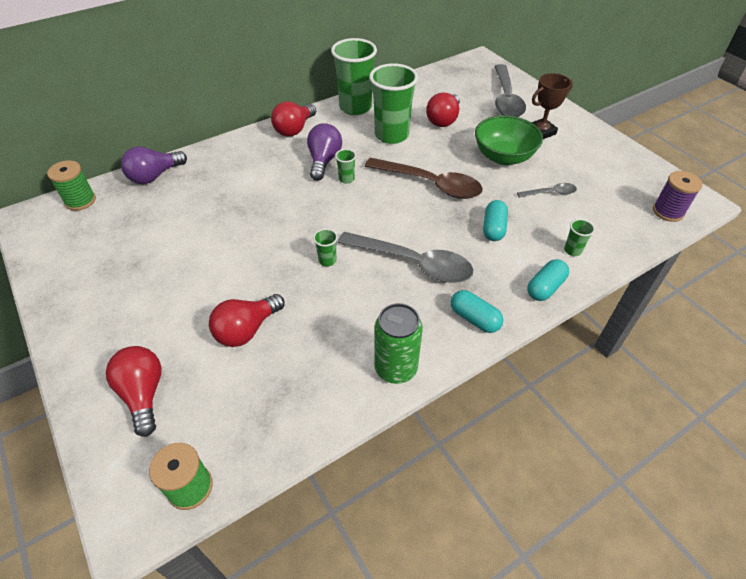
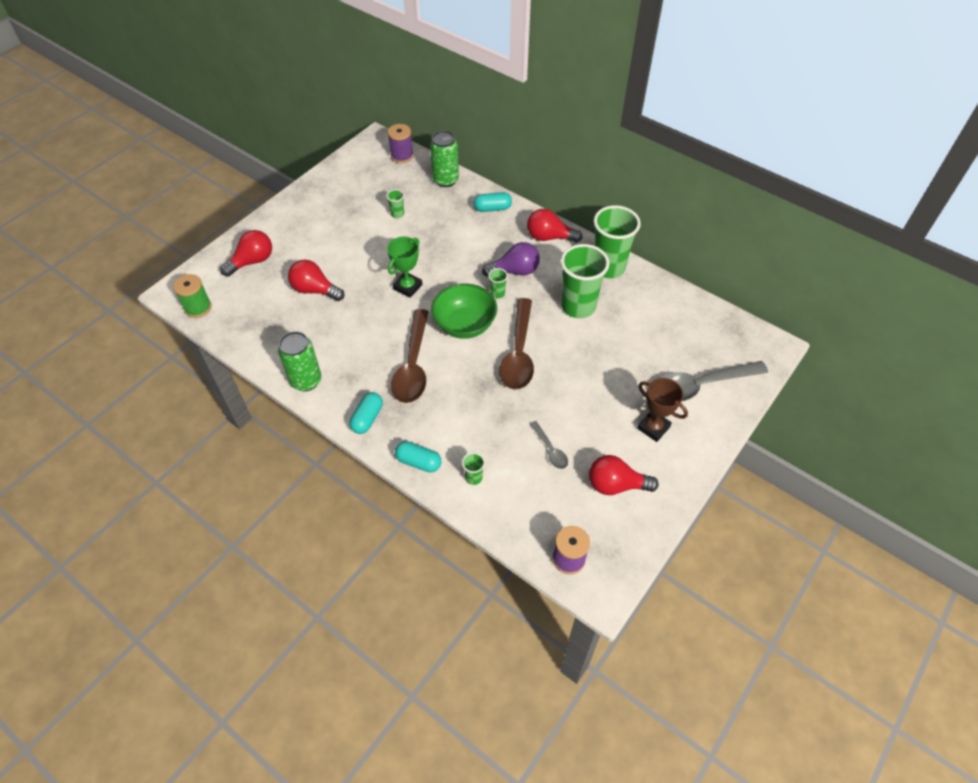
camera: 70 degrees right, 5 degrees up
green spool [47,160,96,211] -> purple spool [388,124,413,163]
purple light bulb [121,146,187,184] -> green can [430,131,459,187]
green cup [313,229,338,266] -> green cup moved to [386,189,404,218]
grey spoon [338,232,473,283] -> brown spoon [391,309,429,403]
red light bulb [426,93,460,127] -> red light bulb moved to [589,455,659,495]
green bowl [475,115,543,165] -> green bowl moved to [431,283,497,339]
turquoise capsule [483,200,508,241] -> turquoise capsule moved to [474,192,512,212]
none -> green trophy [387,237,422,298]

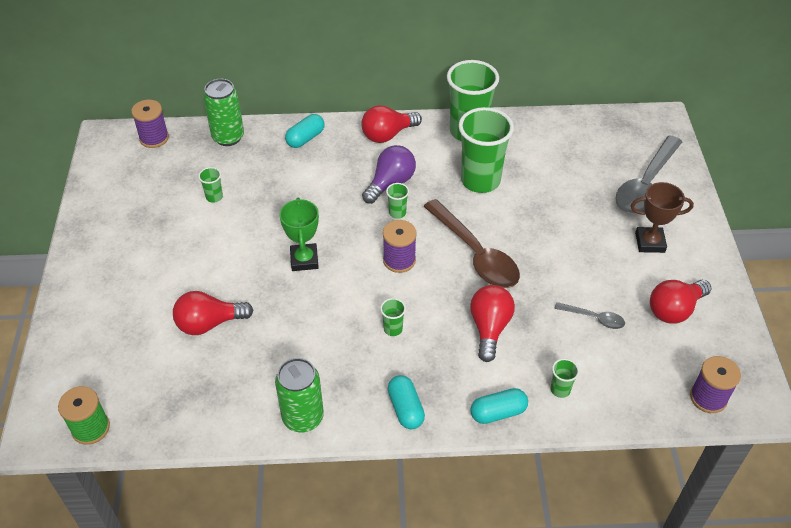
camera: 40 degrees left, 5 degrees down
red light bulb [220,230,272,277] -> red light bulb moved to [470,285,515,362]
brown spoon [391,309,429,403] -> green cup [380,298,406,336]
green bowl [431,283,497,339] -> purple spool [383,220,417,273]

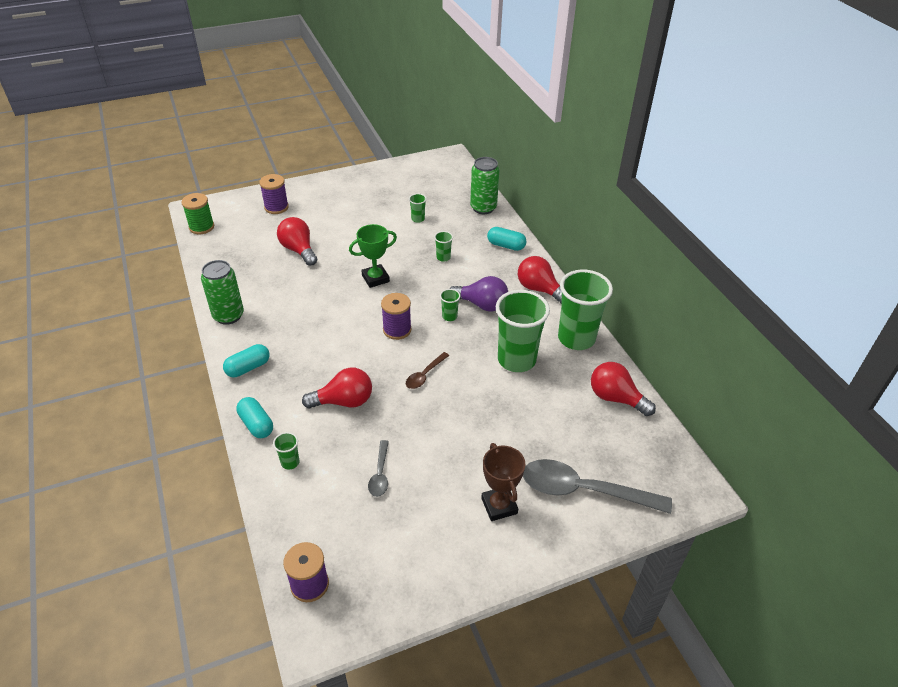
camera: 70 degrees right, 5 degrees down
purple spool [131,100,169,148] -> purple spool moved to [259,174,289,214]
green cup [380,298,406,336] -> green cup moved to [434,231,453,262]
brown spoon [423,199,520,288] -> brown spoon [406,352,449,389], size x0.48
red light bulb [650,280,711,324] -> red light bulb moved to [591,362,656,416]

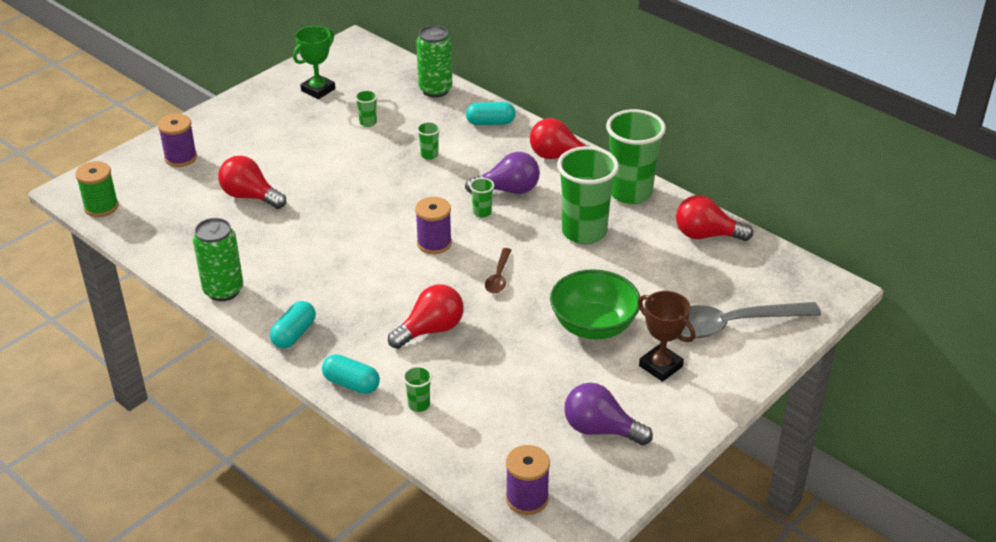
camera: 25 degrees left, 5 degrees down
green trophy [349,224,397,288] -> green trophy moved to [293,26,335,99]
grey spoon [368,440,389,497] -> none
none -> green bowl [550,269,640,339]
none -> purple light bulb [564,383,653,445]

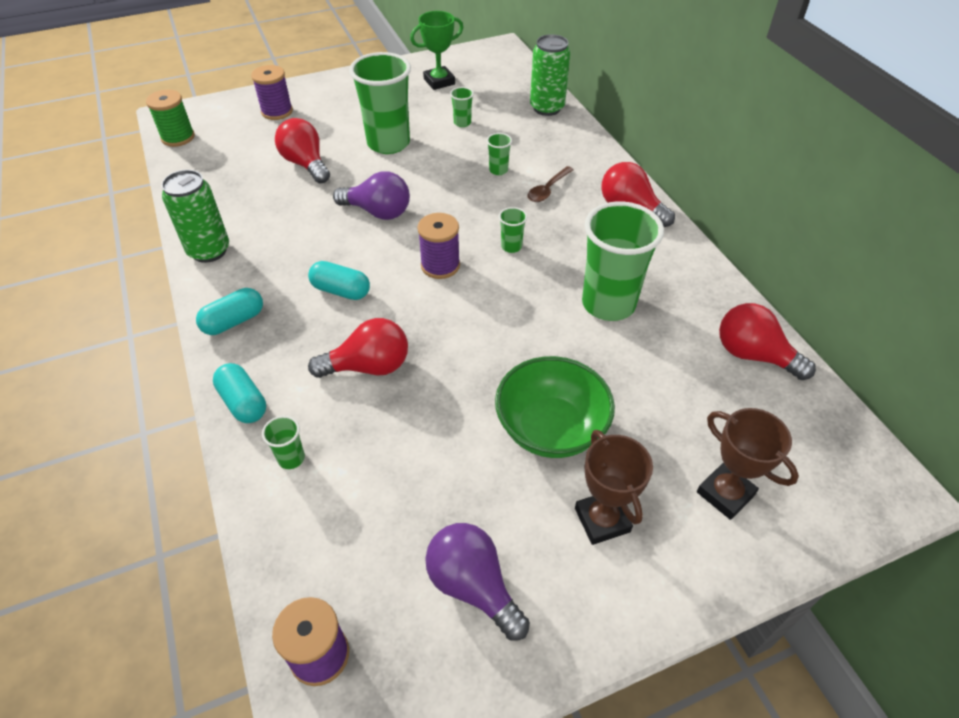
camera: 25 degrees right, 10 degrees up
purple light bulb [465,152,540,194] -> purple light bulb moved to [333,171,410,220]
turquoise capsule [466,102,516,125] -> turquoise capsule moved to [308,261,370,300]
brown spoon [485,248,511,293] -> brown spoon moved to [528,166,574,202]
green cup [606,109,666,204] -> green cup moved to [349,52,411,154]
grey spoon [681,302,821,339] -> brown trophy [697,408,799,520]

